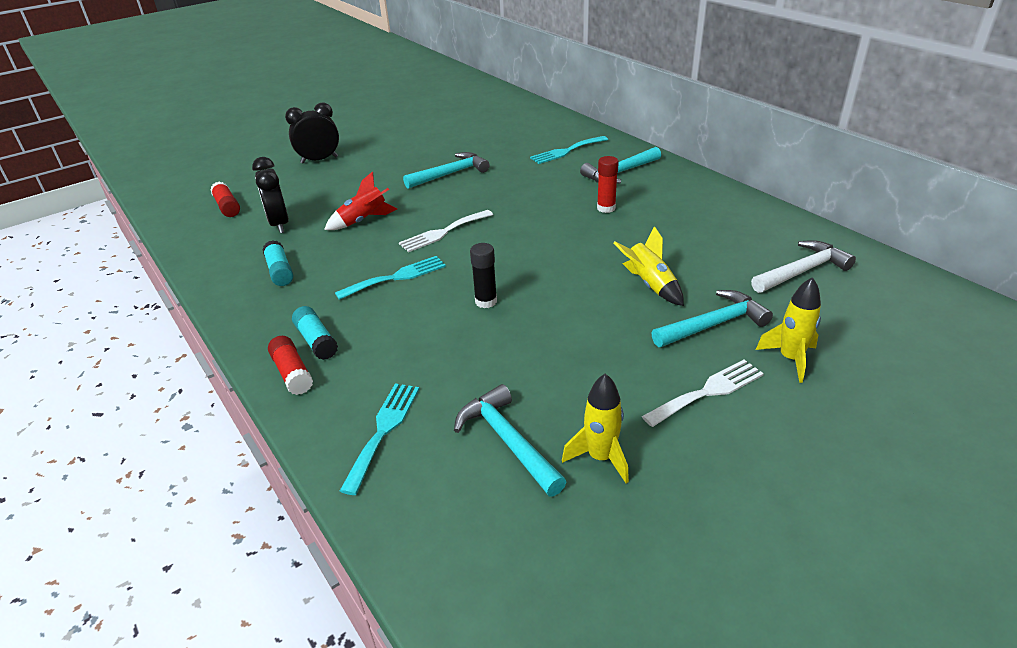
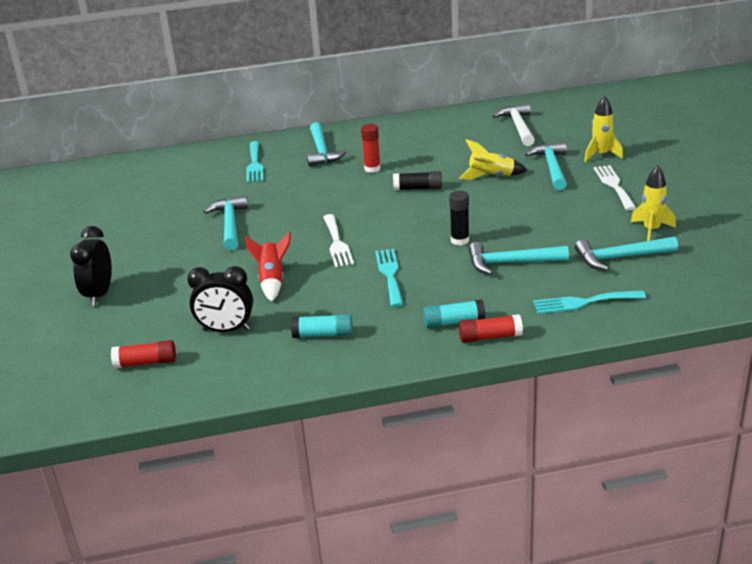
camera: 65 degrees left, 5 degrees down
turquoise fork [340,383,419,495] -> turquoise fork turned 45 degrees counterclockwise [533,290,646,314]
none -> black glue stick [393,171,442,191]
none -> turquoise hammer [468,242,569,275]

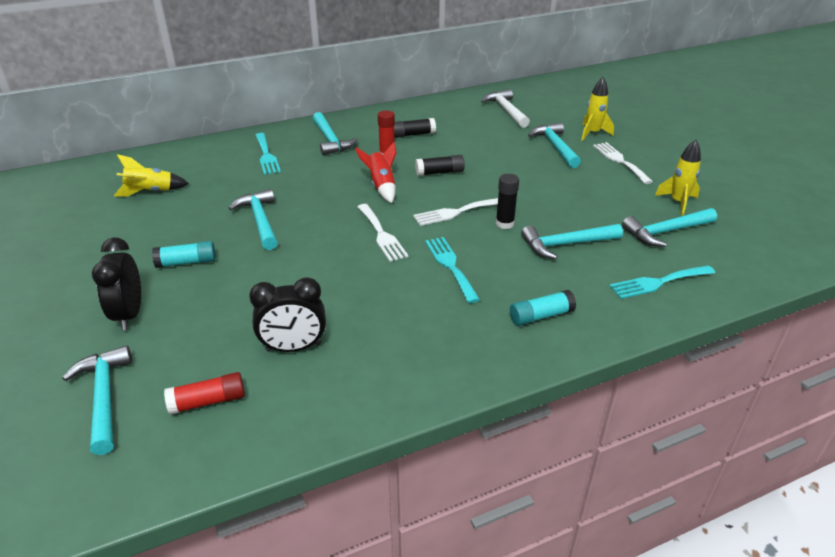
camera: 15 degrees left, 5 degrees up
red rocket [245,231,291,302] -> red rocket moved to [355,142,397,203]
turquoise glue stick [291,314,353,338] -> turquoise glue stick moved to [152,241,216,268]
yellow rocket [459,139,528,180] -> yellow rocket moved to [114,154,189,196]
red glue stick [459,314,523,343] -> none
none -> turquoise hammer [62,346,132,455]
none -> black glue stick [394,118,436,138]
none -> white fork [413,198,498,226]

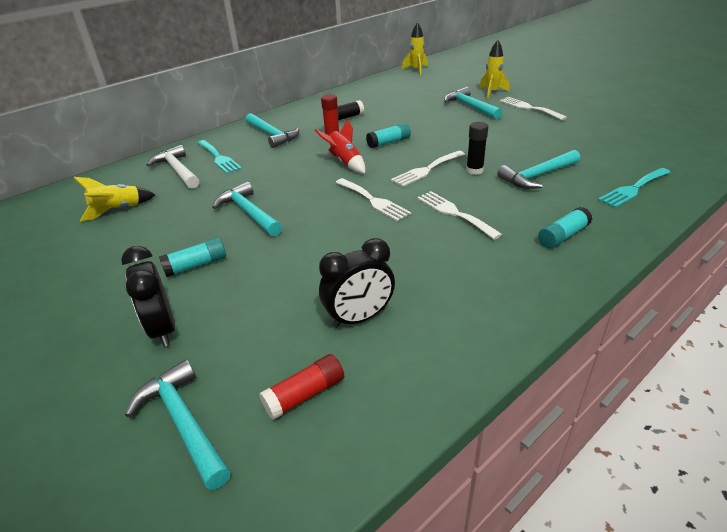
camera: 15 degrees left, 0 degrees up
black glue stick [415,155,465,176] -> turquoise glue stick [366,123,411,148]
turquoise fork [425,237,480,303] -> white fork [417,191,502,240]
white hammer [481,89,530,128] -> white hammer moved to [147,145,199,189]
turquoise hammer [622,208,717,247] -> none
yellow rocket [655,140,701,216] -> yellow rocket moved to [402,22,428,75]

